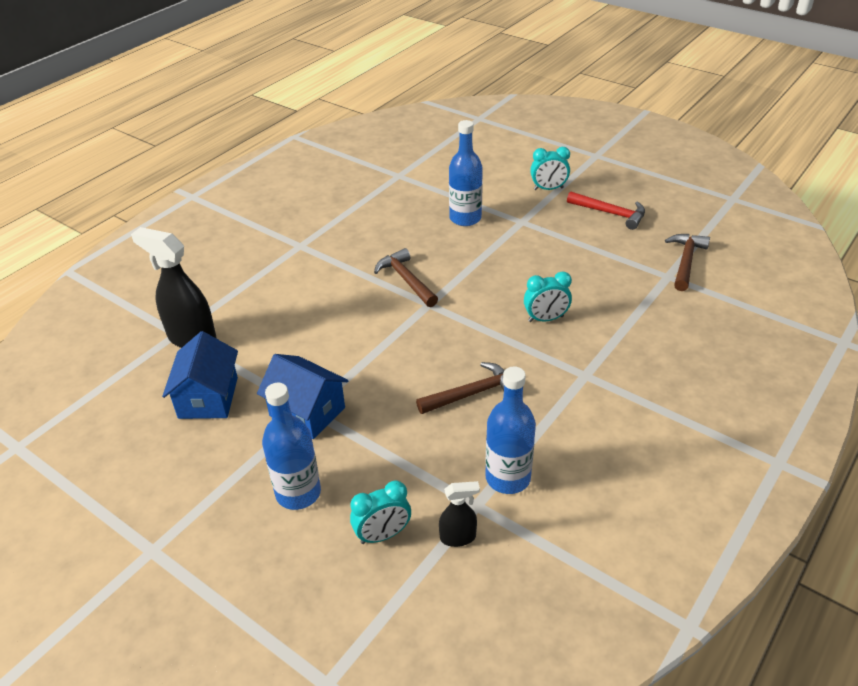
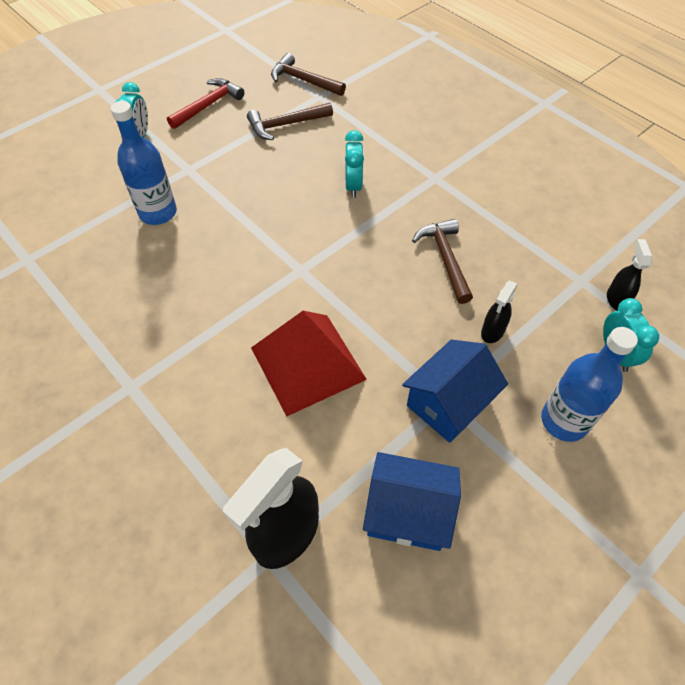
camera: 80 degrees left, 15 degrees up
brown hammer [374,248,438,307] -> brown hammer moved to [247,103,333,140]
blue bottle [485,366,536,494] -> none
none -> red pyramid [251,311,367,416]
none -> black spray bottle [481,281,518,343]

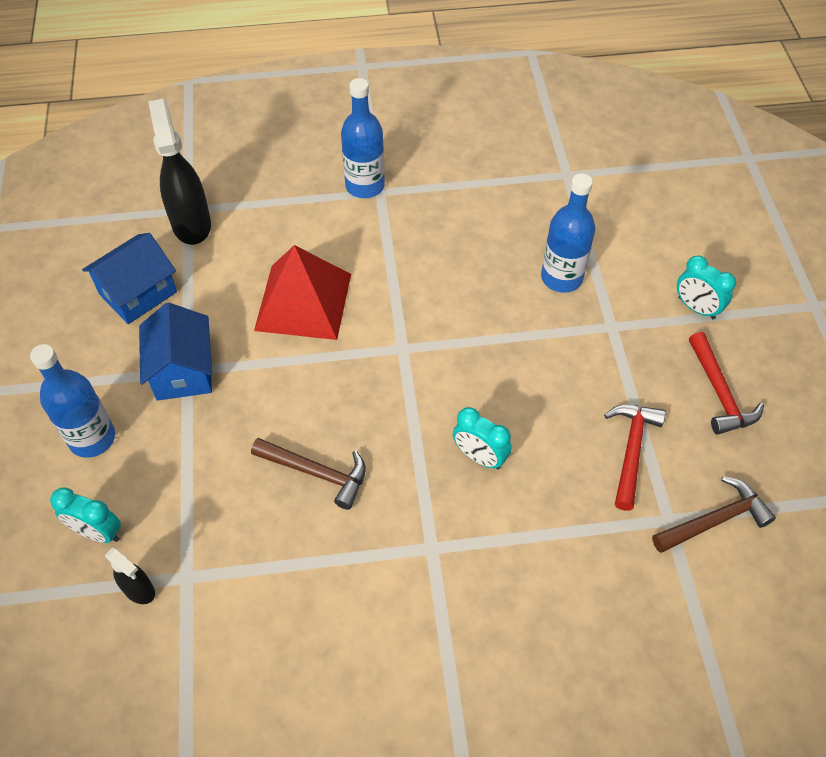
camera: 125 degrees right, 0 degrees up
brown hammer [247,103,333,140] -> red hammer [604,405,666,511]
black spray bottle [481,281,518,343] -> none
none -> blue bottle [341,78,385,198]

